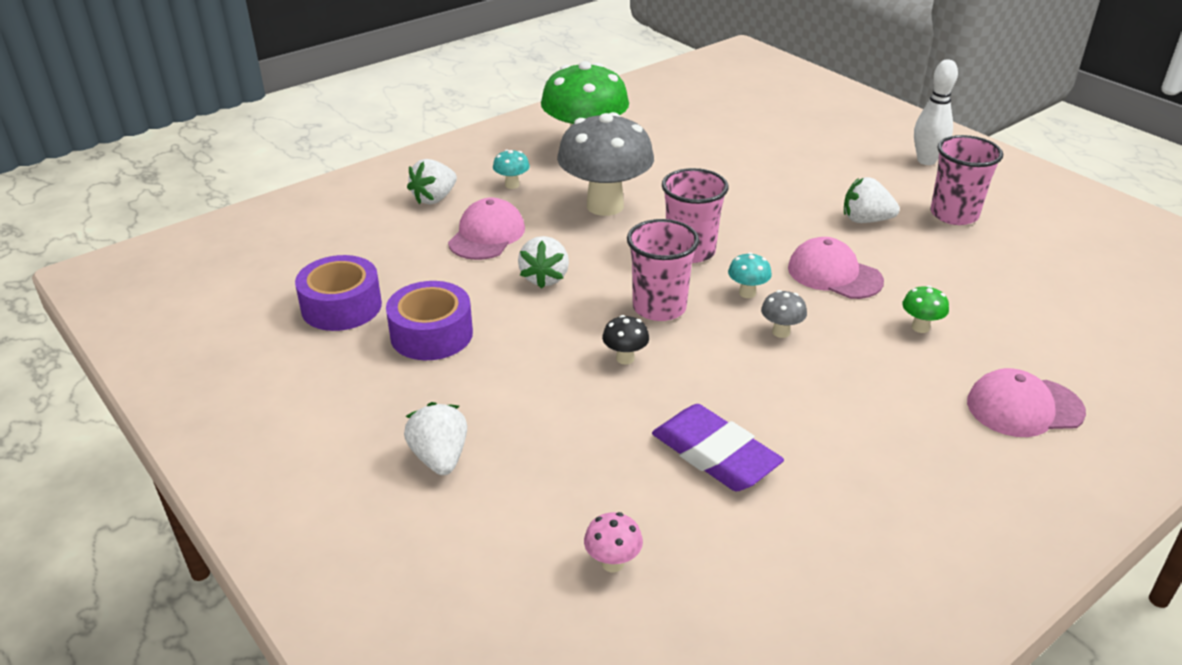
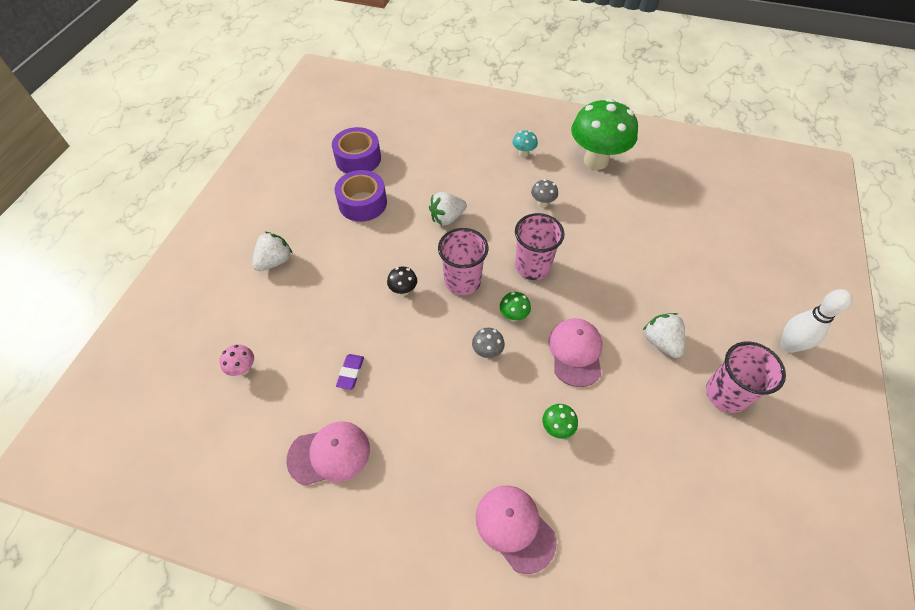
camera: 55 degrees right, 20 degrees up
white strawberry [407,159,457,205] -> none
pink cap [448,198,525,260] -> pink cap moved to [286,421,370,486]
grey mushroom [557,112,654,216] -> grey mushroom [531,179,558,208], size x0.40
purple eraser [652,404,784,491] -> purple eraser [336,354,364,390], size x0.49
turquoise mushroom [728,252,772,298] -> green mushroom [500,292,531,322]

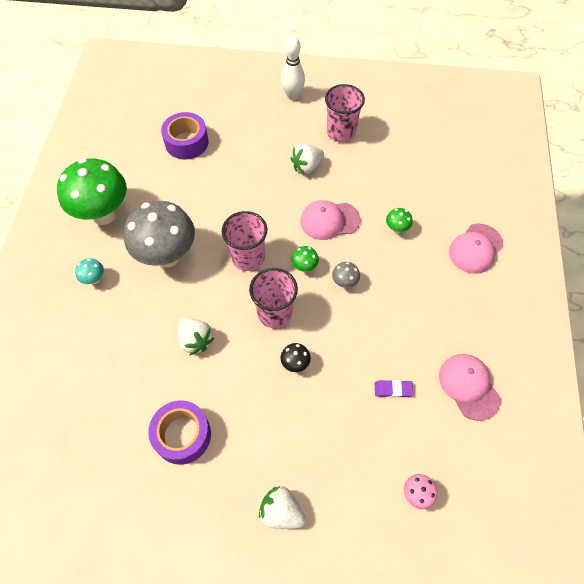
camera: 100 degrees left, 5 degrees up
purple tape [332,127,381,174] -> purple tape moved to [161,112,208,160]
grey mushroom [531,179,558,208] -> grey mushroom [124,201,195,267], size x2.49

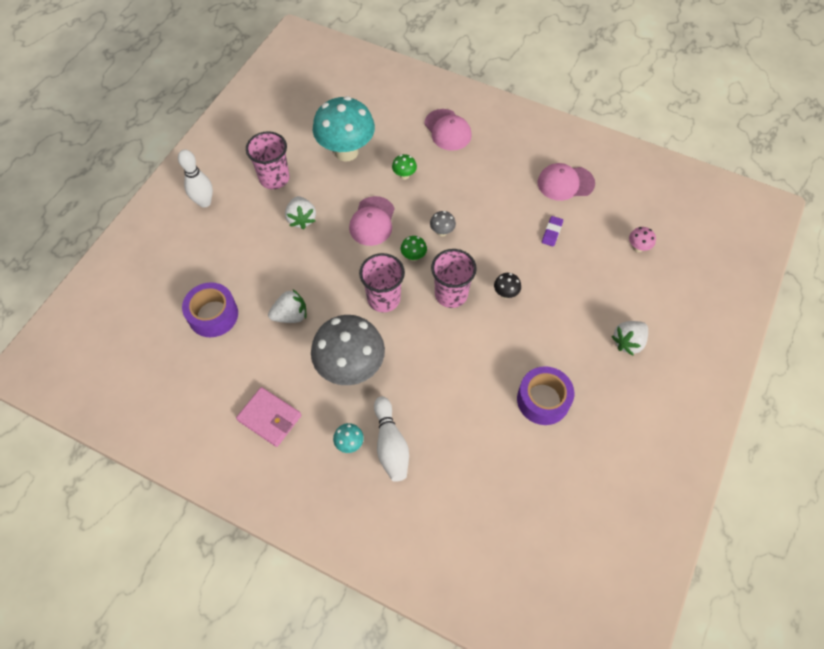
camera: 70 degrees left, 0 degrees up
green mushroom [57,158,127,225] -> pink wallet [236,387,301,447]
white strawberry [178,318,214,356] -> white strawberry moved to [268,290,307,323]
none -> turquoise mushroom [313,96,375,161]
none -> white bowling pin [374,396,409,482]

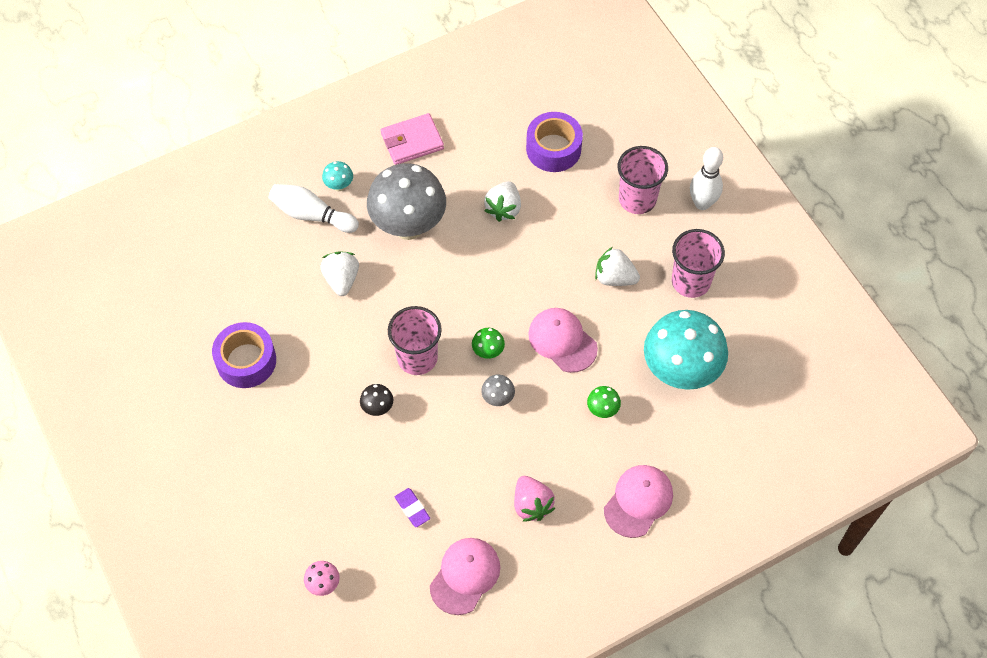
camera: 125 degrees right, 0 degrees up
pink cup [359,253,405,312] -> pink cup moved to [618,146,668,214]
pink cap [424,109,472,151] -> pink cap turned 120 degrees clockwise [604,465,673,538]
white strawberry [611,321,648,356] -> white strawberry moved to [320,251,359,296]
none -> pink strawberry [514,476,555,522]

